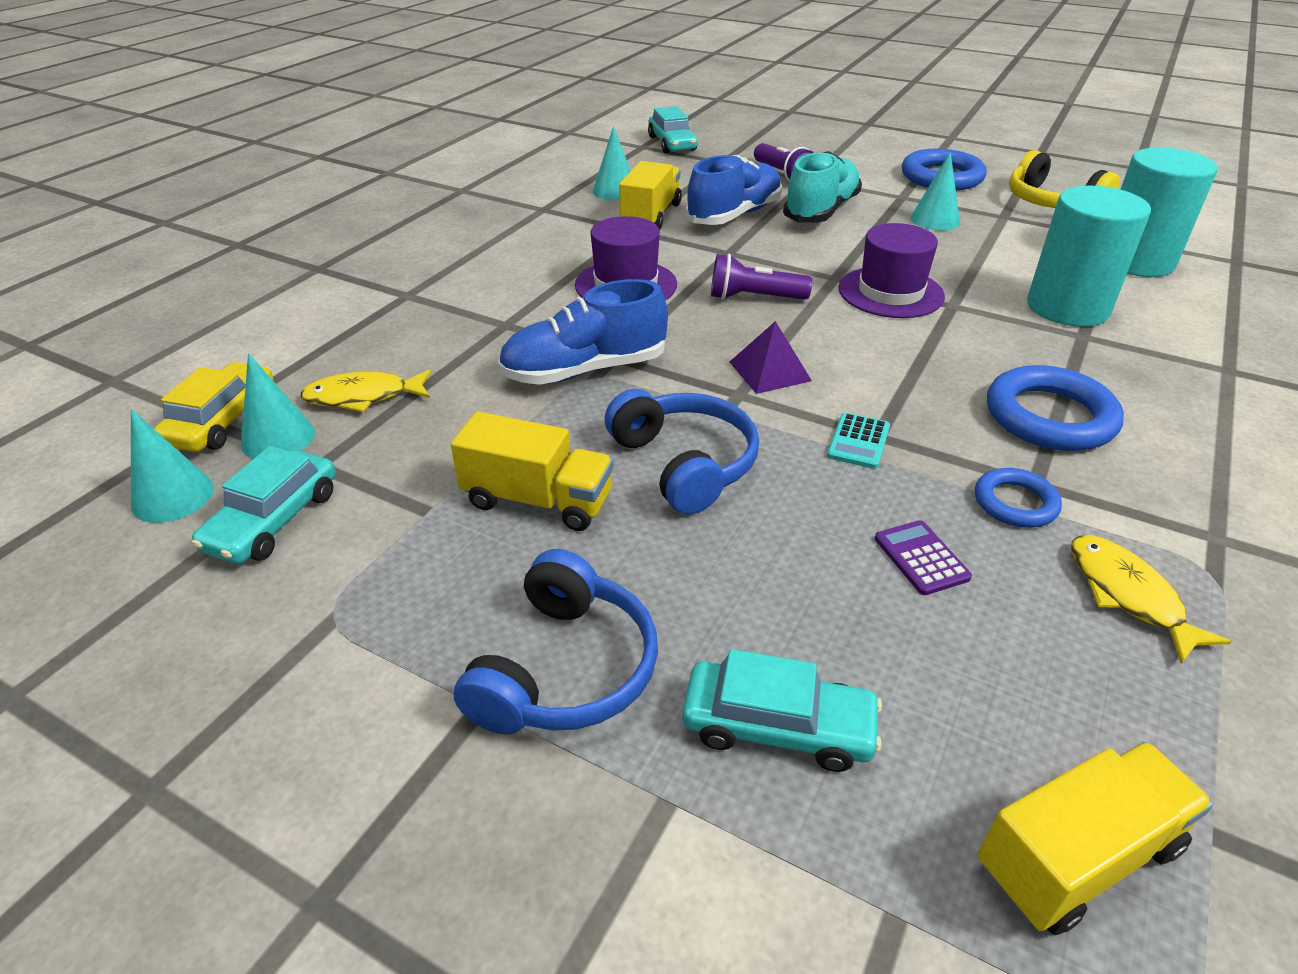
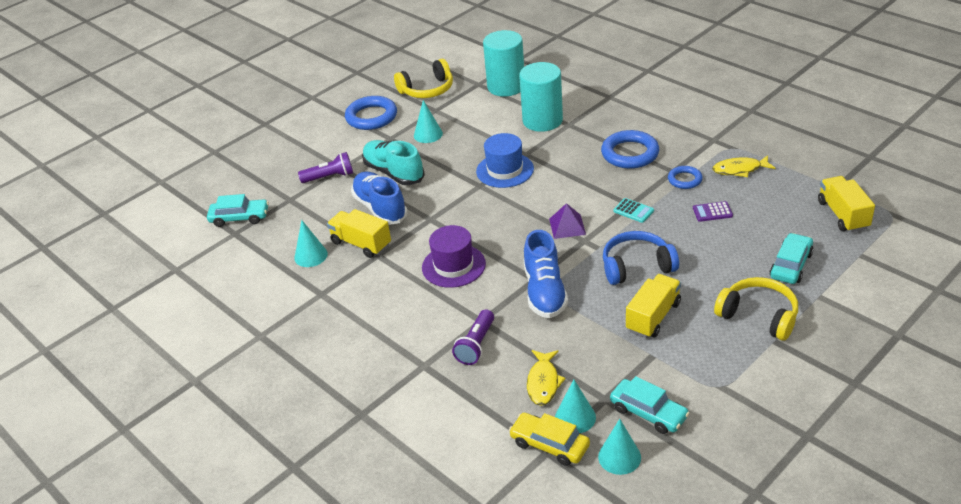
camera: 70 degrees left, 0 degrees up
blue headphones [454,549,658,734] -> yellow headphones [714,277,798,340]
purple flashlight [711,254,812,300] -> purple flashlight moved to [452,309,494,365]
purple hat [838,223,945,318] -> blue hat [476,133,534,188]

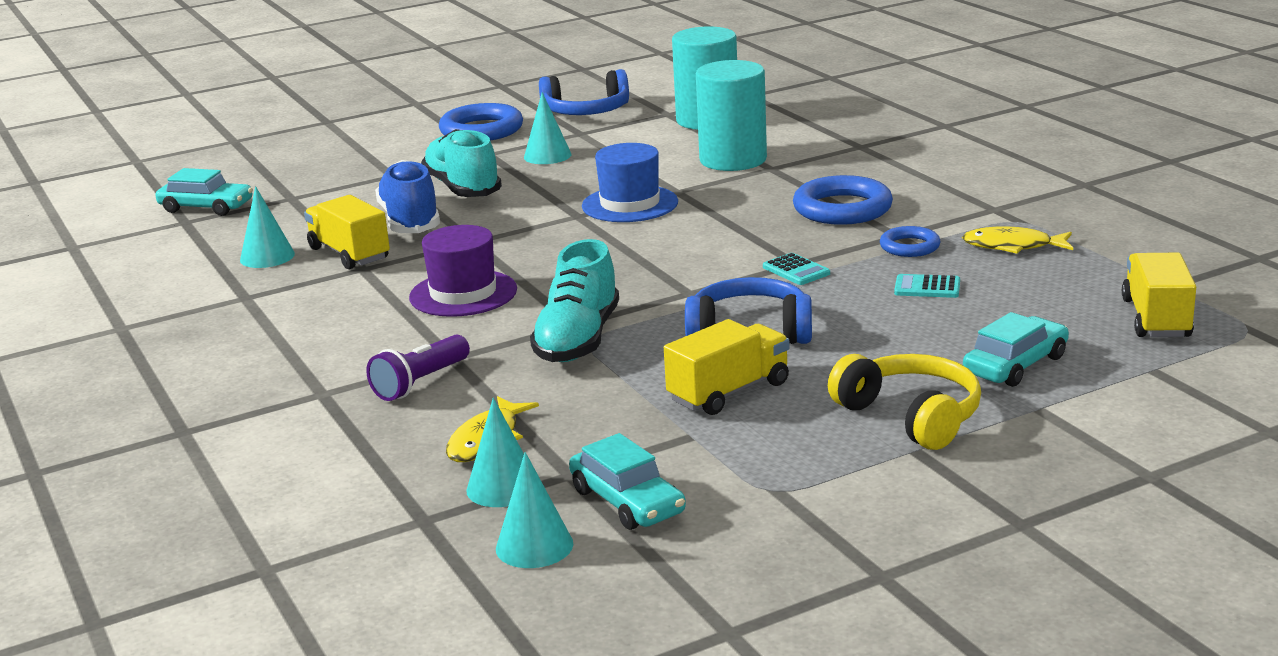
camera: 15 degrees right, 15 degrees down
purple flashlight [298,152,353,183] -> none
yellow headphones [394,59,453,98] -> blue headphones [539,69,629,115]
yellow car [509,413,590,466] -> none
blue shoe [524,230,568,318] -> turquoise shoe [530,239,619,362]
purple pyramid [549,203,586,239] -> none
purple calculator [693,201,733,222] -> turquoise calculator [894,274,960,298]

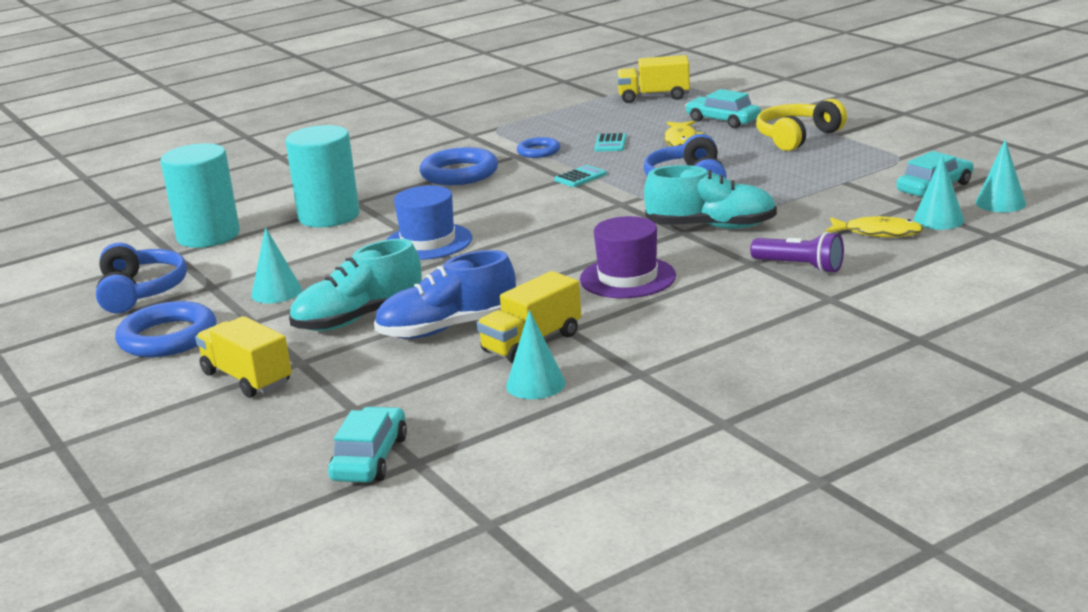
camera: 95 degrees left, 0 degrees up
yellow truck [664,319,790,415] -> yellow truck moved to [195,316,292,398]
yellow fish [962,226,1073,254] -> yellow fish moved to [664,121,704,146]

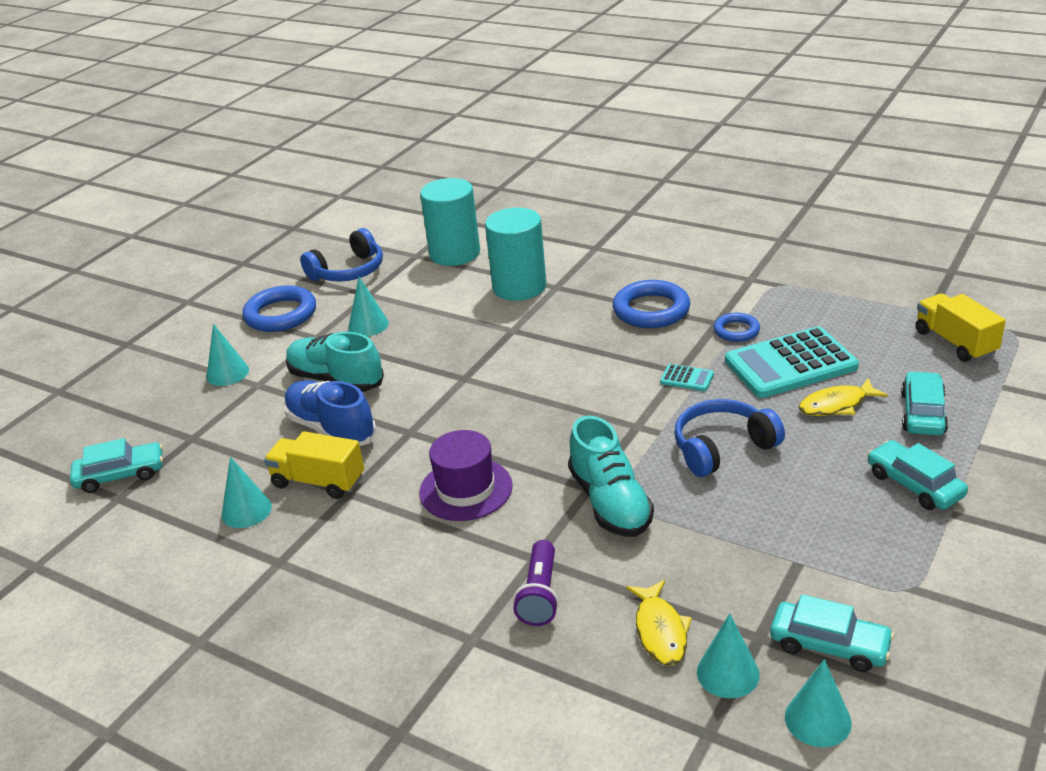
camera: 65 degrees right, 10 degrees up
yellow truck [195,316,292,398] -> turquoise cone [206,324,249,386]
blue hat [386,186,472,260] -> none
turquoise calculator [594,133,626,152] -> turquoise calculator [725,327,859,398], size x2.36
yellow headphones [756,99,847,151] -> turquoise car [868,440,968,510]

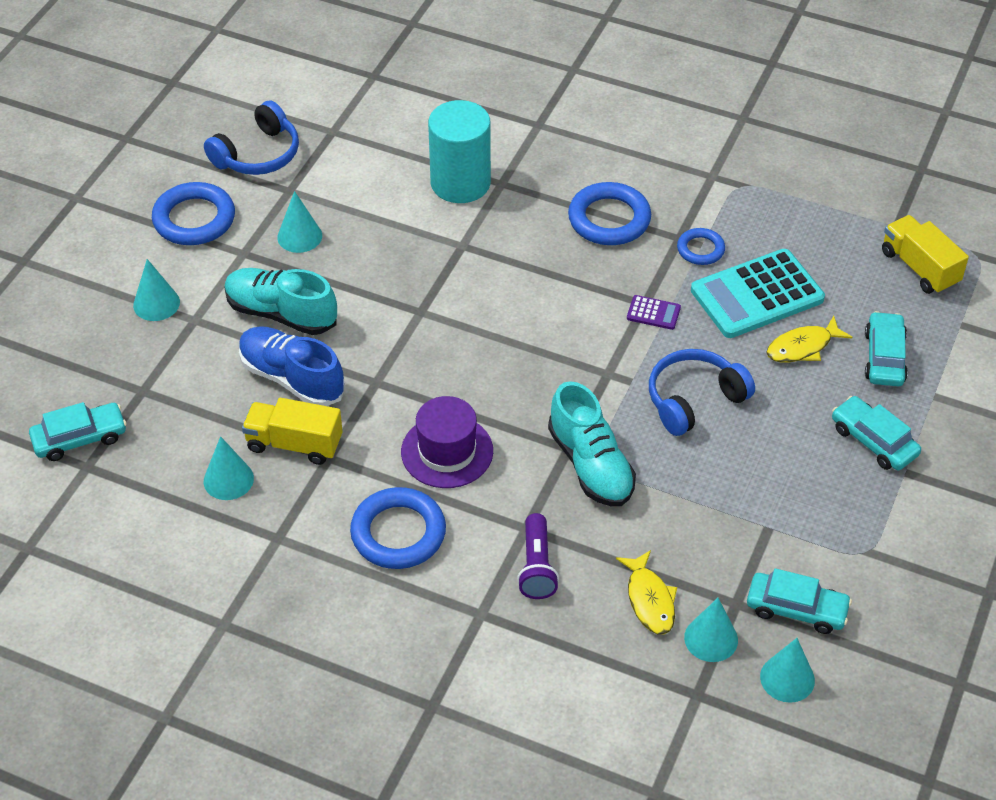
camera: 10 degrees left, 15 degrees up
turquoise cylinder [420,178,480,266] -> none
turquoise calculator [660,364,714,391] -> purple calculator [627,295,681,330]
none -> blue ring [350,487,446,569]

